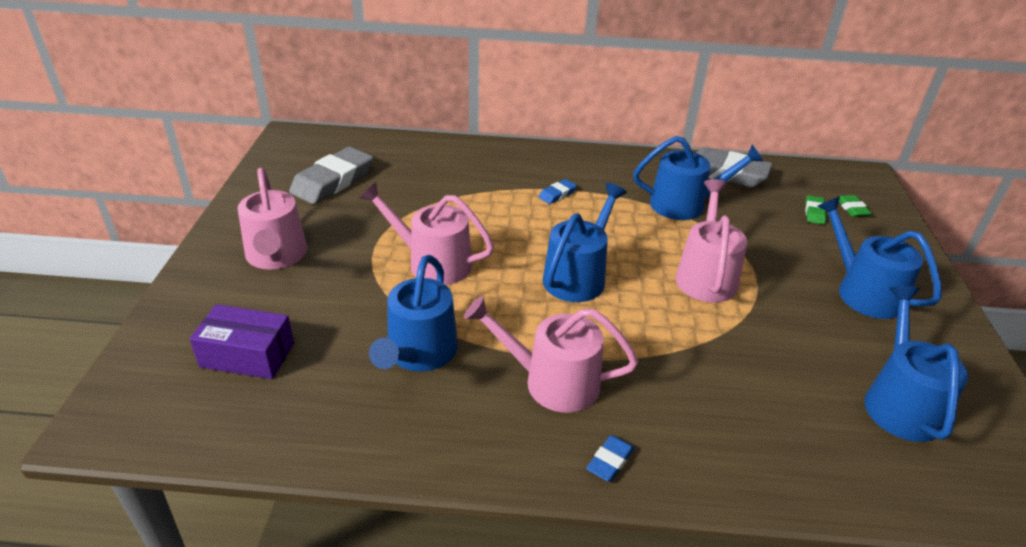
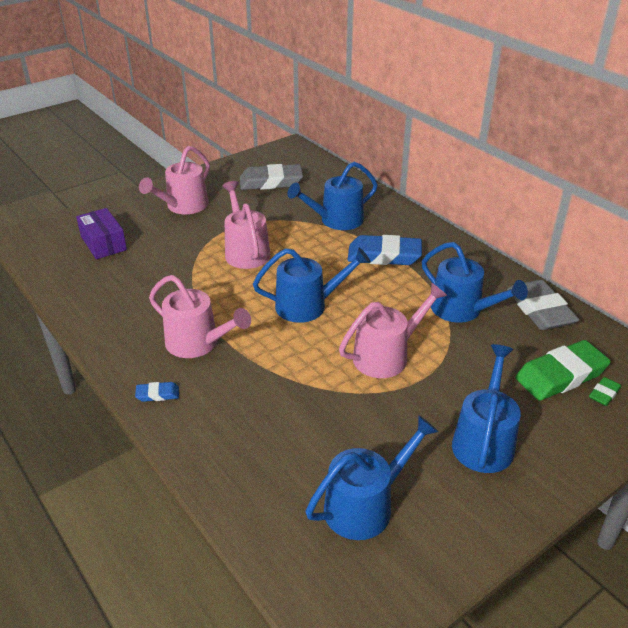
camera: 50 degrees right, 0 degrees up
blue watering can [369,255,458,372] -> blue watering can moved to [288,162,378,230]
pink watering can [464,296,638,413] -> pink watering can turned 150 degrees clockwise [149,275,251,358]
blue eraser [539,179,577,204] -> blue eraser [348,235,422,265], size x2.19
green eraser [805,195,827,225] -> green eraser [515,340,611,401], size x2.19

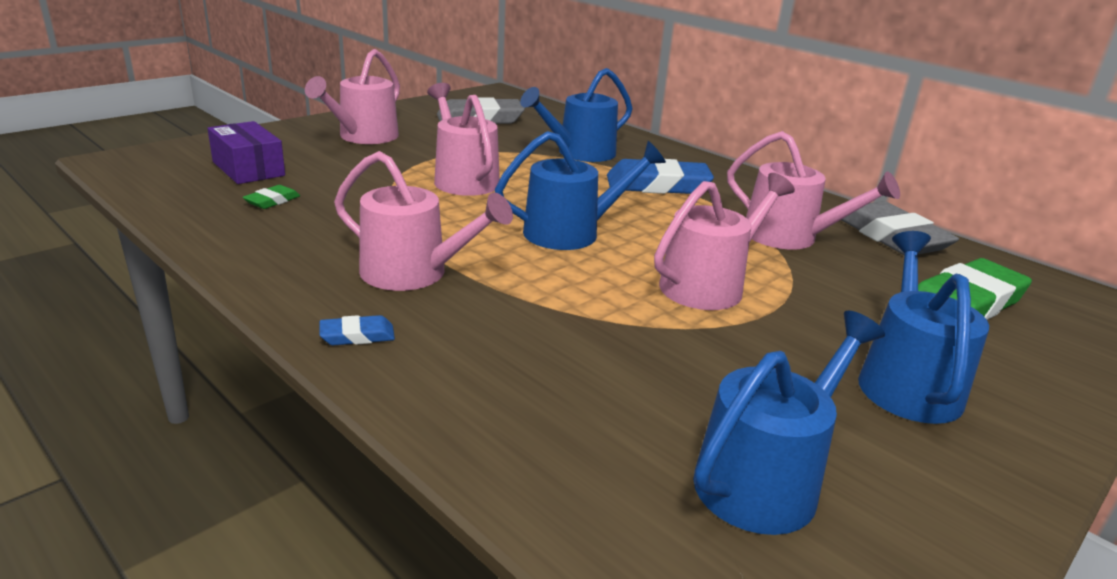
camera: 10 degrees left, 10 degrees down
blue watering can [422,242,528,323] -> pink watering can [727,131,900,250]
green eraser [589,377,621,406] -> green eraser moved to [243,185,300,209]

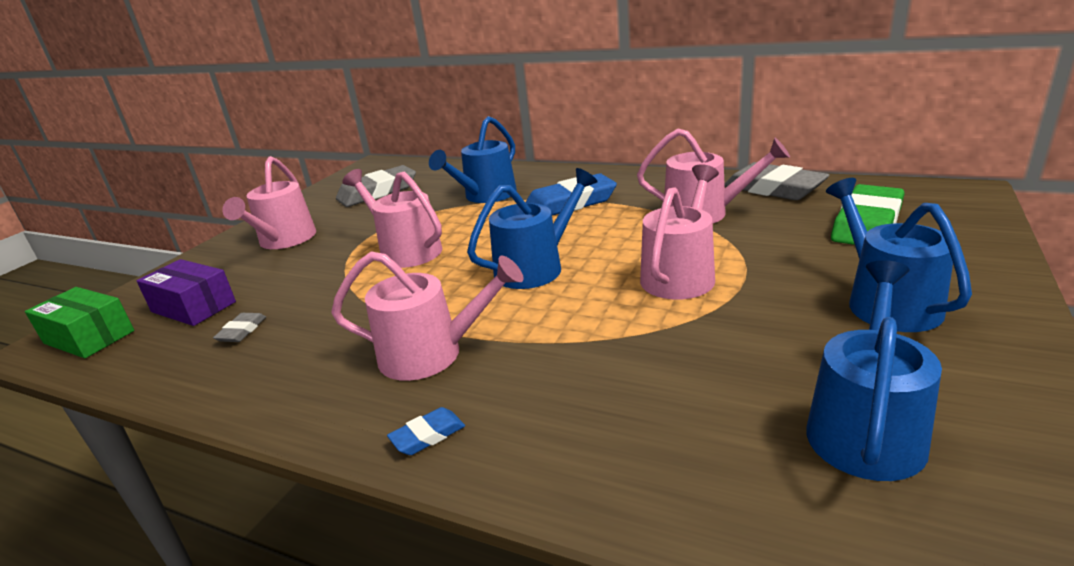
camera: 15 degrees left, 0 degrees up
green eraser [243,185,300,209] -> grey eraser [213,313,266,342]
none -> green box [25,287,134,358]

